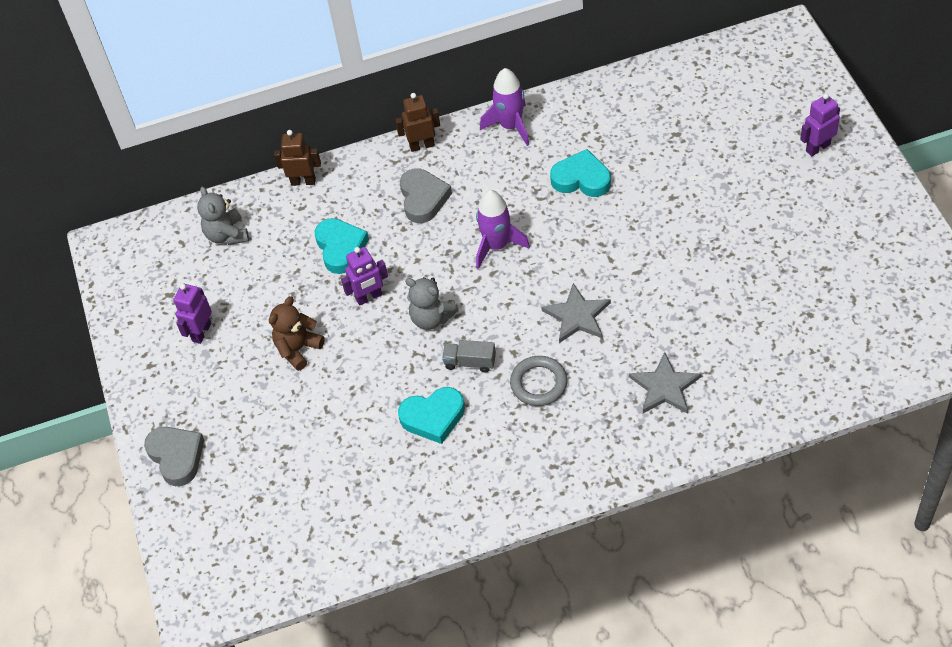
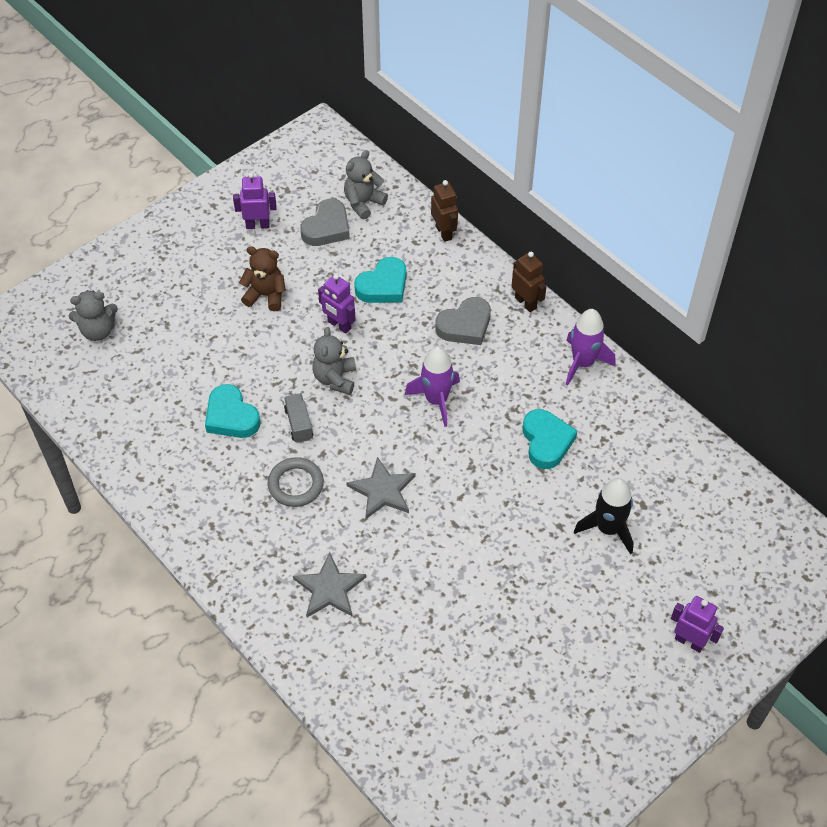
camera: 60 degrees right, 0 degrees up
grey heart [144,427,204,486] -> grey heart moved to [300,199,350,246]
none -> grey teddy bear [69,290,118,341]
none -> black rocket [574,478,634,555]

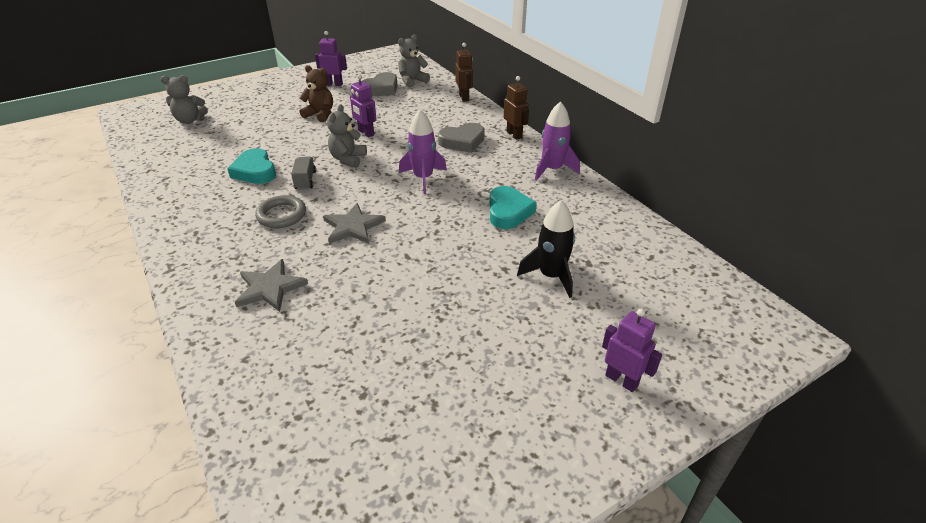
camera: 10 degrees right, 15 degrees down
turquoise heart [354,257,406,303] -> none

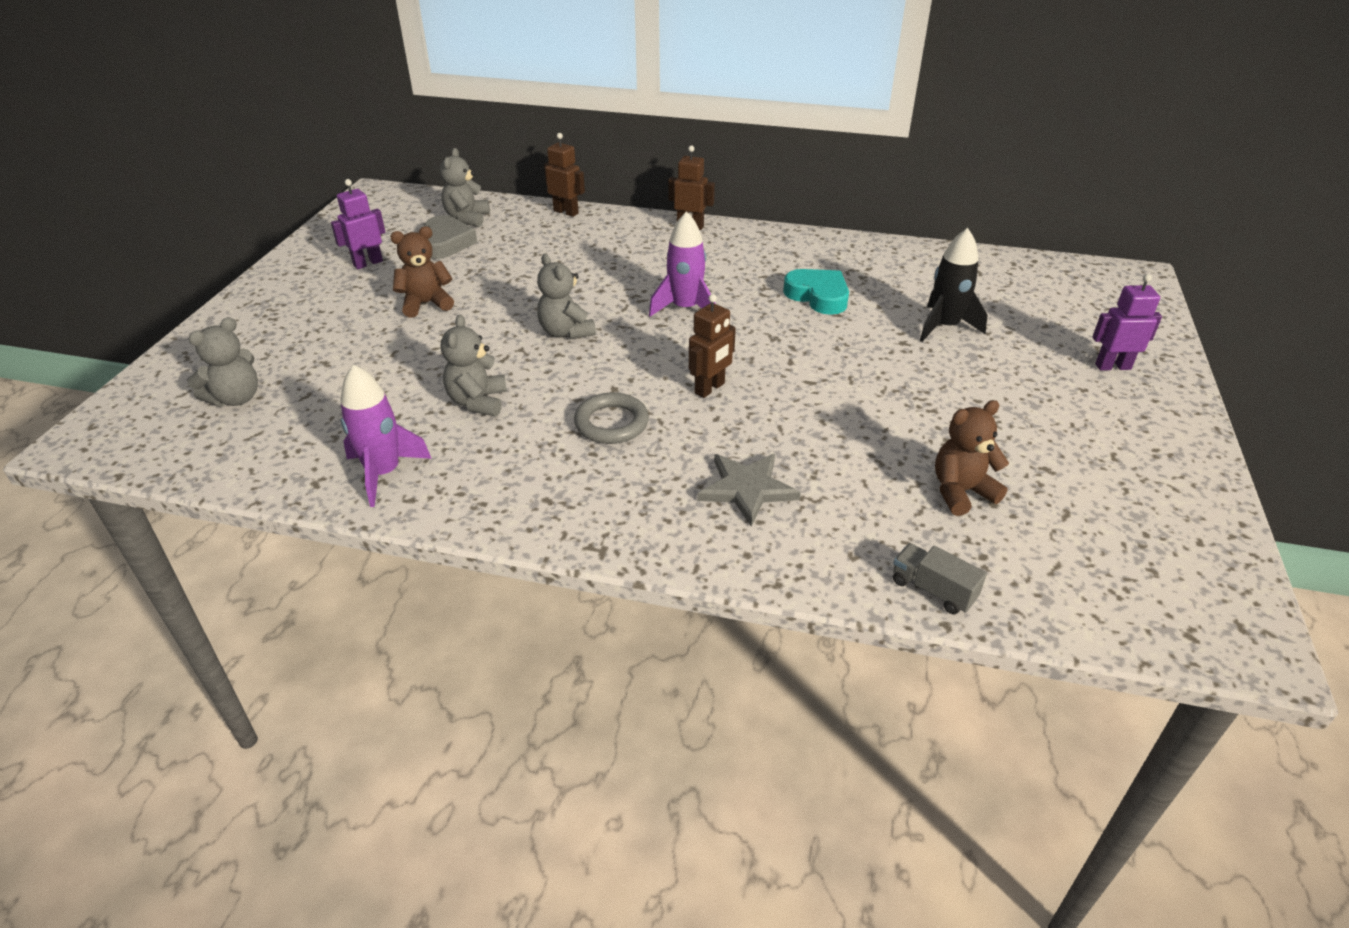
camera: 45 degrees left, 0 degrees up
turquoise heart [227,148,276,184] -> grey teddy bear [441,315,507,416]
grey truck [291,157,316,190] -> grey truck moved to [893,543,987,614]
grey star [323,203,386,244] -> brown robot [689,294,736,398]
purple robot [350,74,377,137] -> none
grey heart [438,123,485,153] -> none
purple rocket [535,101,580,181] -> purple rocket moved to [341,364,432,507]
none -> brown teddy bear [935,400,1009,516]

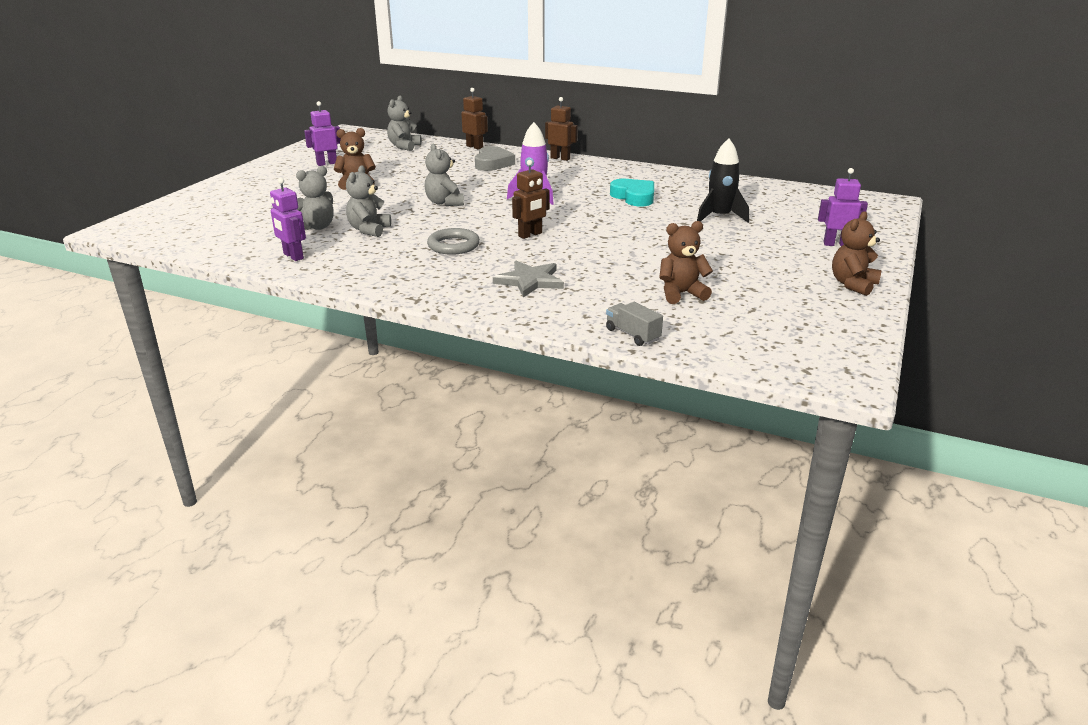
camera: 10 degrees right, 10 degrees down
grey teddy bear [188,317,258,407] -> grey teddy bear moved to [296,166,334,230]
purple rocket [341,364,432,507] -> purple robot [270,178,306,261]
grey heart [424,215,477,259] -> grey heart moved to [475,146,515,171]
none -> brown teddy bear [832,211,881,296]

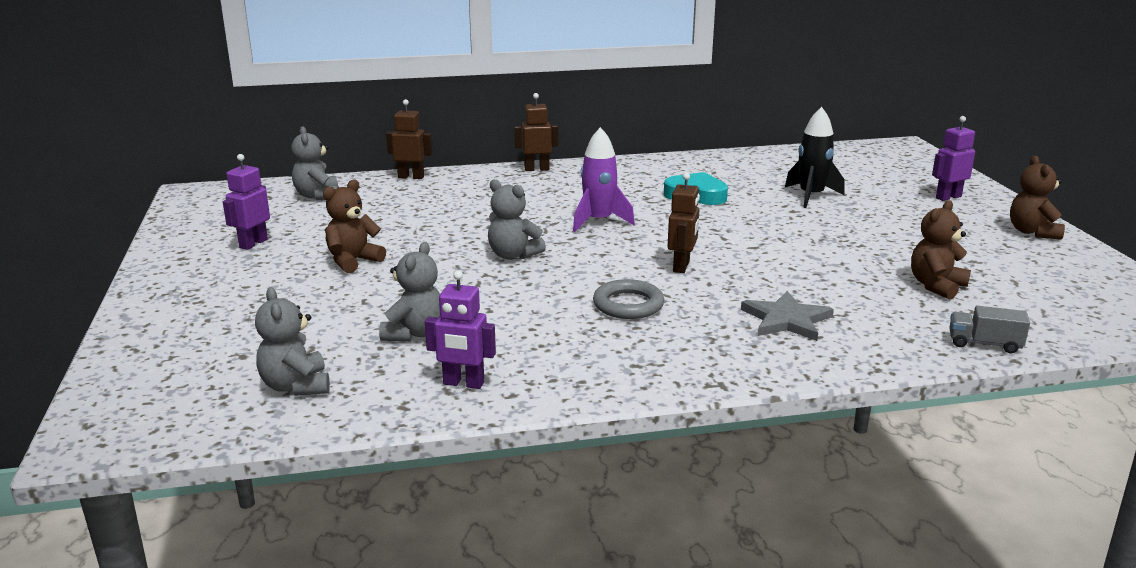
camera: 35 degrees left, 5 degrees down
grey teddy bear [346,165,391,237] -> grey teddy bear moved to [255,287,330,396]
grey heart [475,146,515,171] -> none

